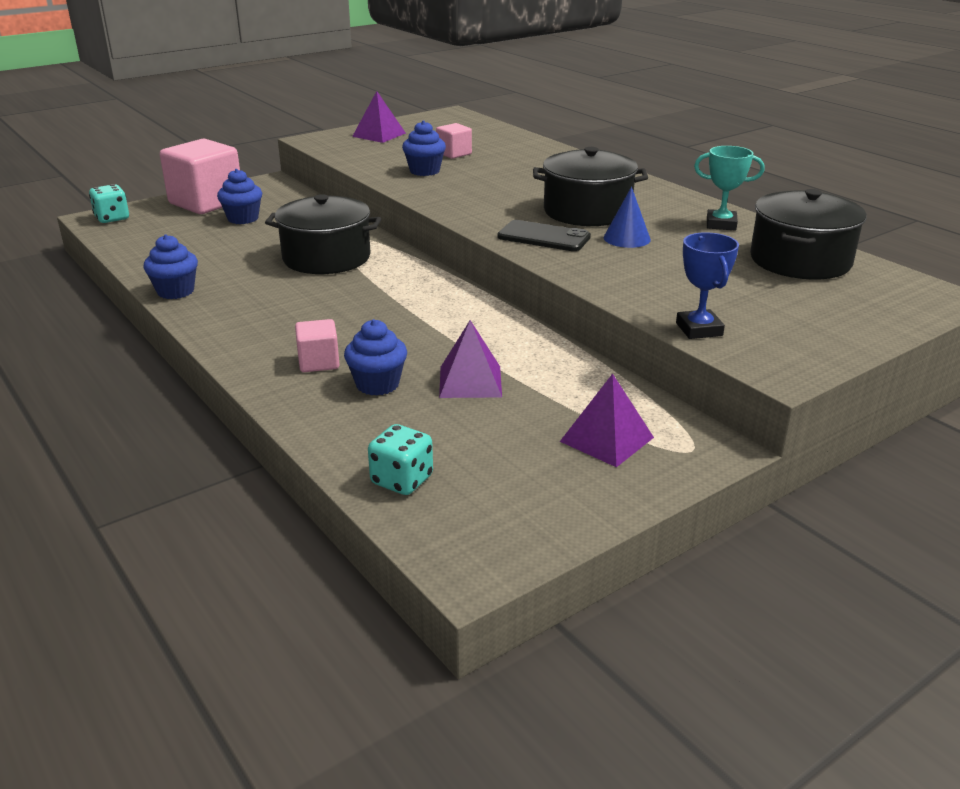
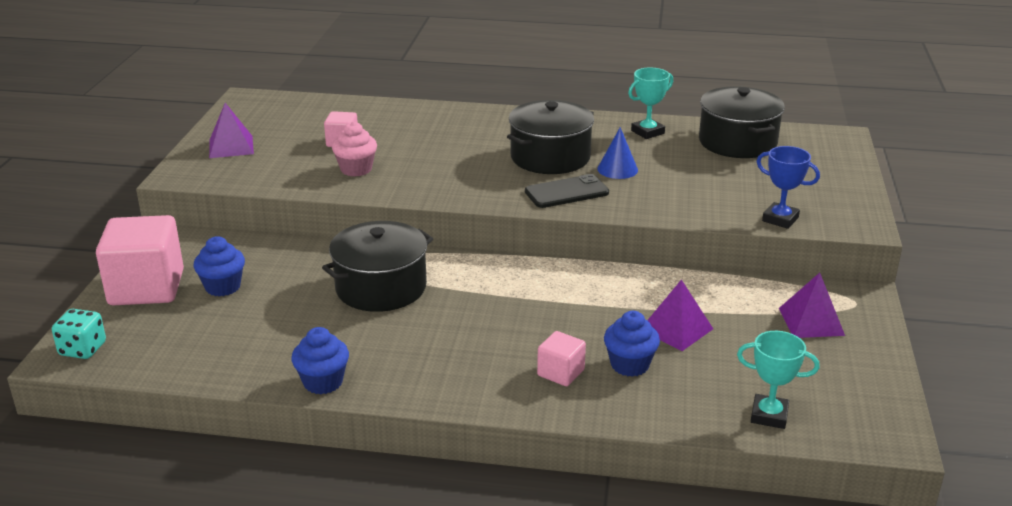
camera: 45 degrees left, 0 degrees up
turquoise dice [368,424,433,495] -> turquoise trophy [737,331,820,429]
blue cupcake [402,121,446,176] -> pink cupcake [332,121,377,177]

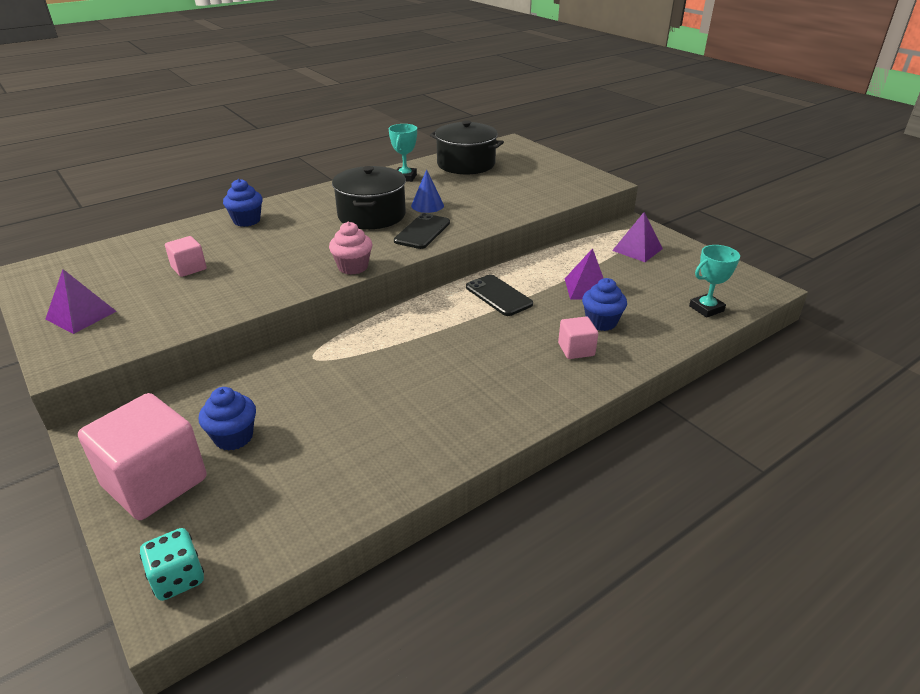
camera: 45 degrees left, 5 degrees up
blue cupcake [291,327,349,394] -> blue cupcake moved to [223,179,263,227]
black pot [322,221,433,312] -> none
pink cupcake [332,121,377,177] -> pink cupcake moved to [329,222,372,275]
blue trophy [757,146,820,229] -> none
none -> black phone [466,274,533,316]

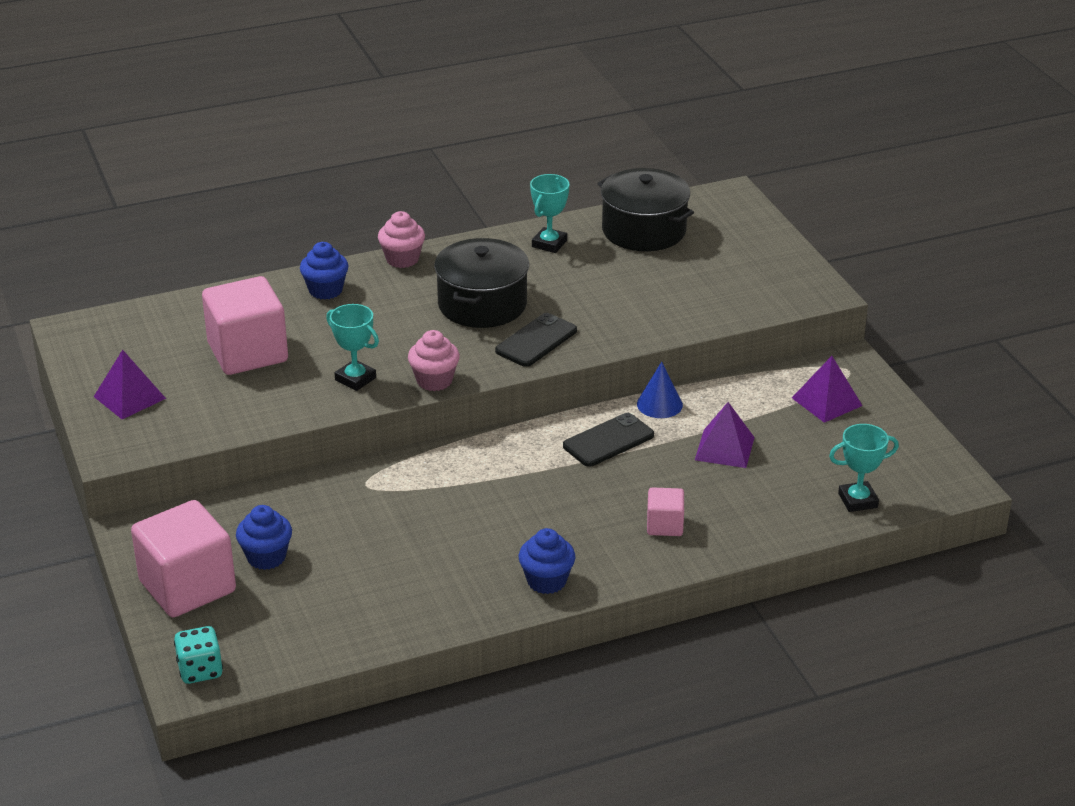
camera: 15 degrees right, 0 degrees up
pink cube [165,236,207,277] -> pink cube [202,276,288,375], size x2.03
blue cone [411,169,444,213] -> blue cone moved to [637,361,683,418]
black phone [466,274,533,316] -> black phone turned 75 degrees clockwise [563,413,654,467]
blue cupcake [582,278,627,331] -> blue cupcake moved to [518,528,575,594]
none -> turquoise trophy [326,304,379,391]
none -> pink cupcake [378,211,425,268]

